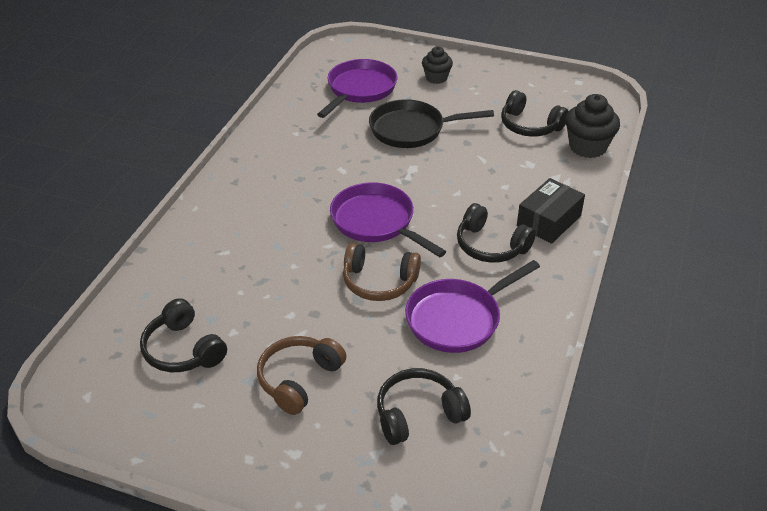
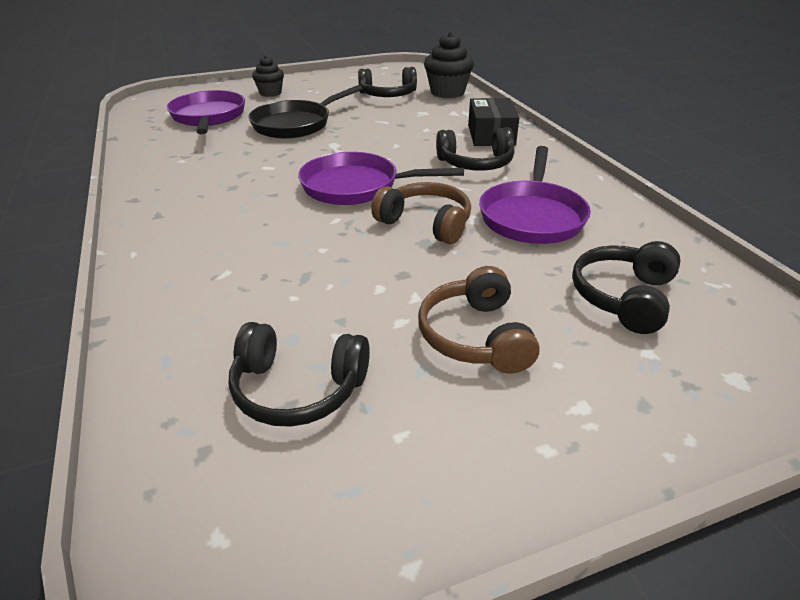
camera: 40 degrees left, 5 degrees down
brown headphones [343,243,421,301] -> brown headphones turned 120 degrees counterclockwise [371,182,471,244]

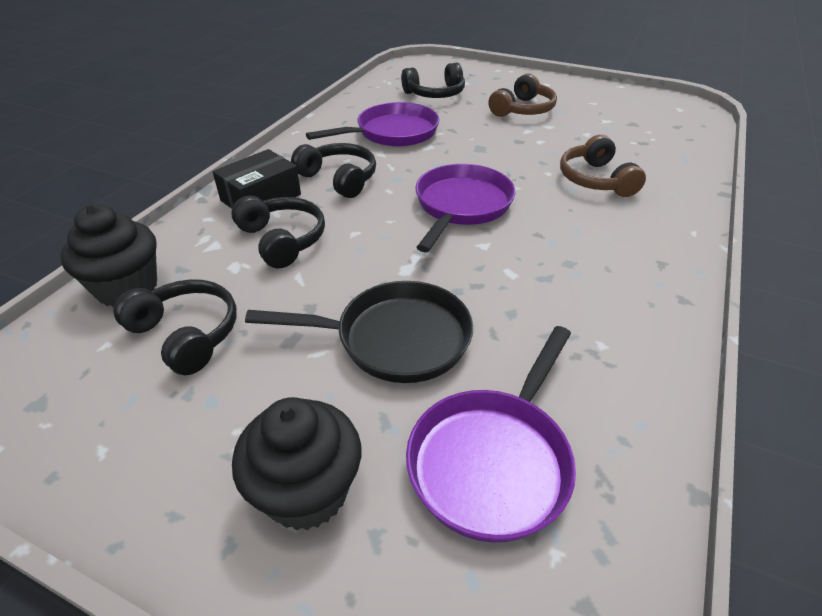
camera: 135 degrees left, 5 degrees up
black headphones [229,322,370,427] -> black headphones moved to [231,196,325,268]
black cupcake [252,56,284,97] -> black cupcake [232,397,361,531], size x1.57
purple pan [298,152,464,205] -> purple pan turned 120 degrees counterclockwise [415,164,515,252]
brown headphones [371,182,471,244] -> brown headphones moved to [560,135,646,197]

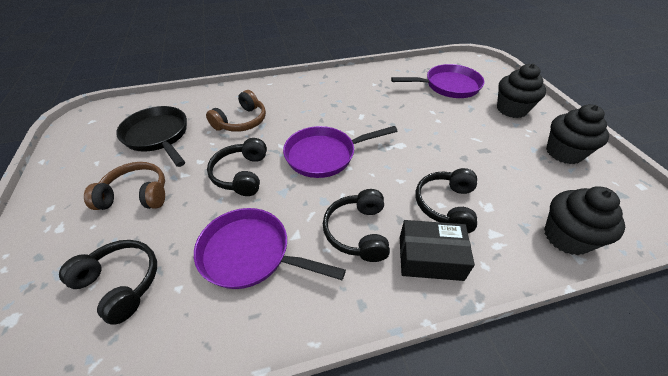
camera: 130 degrees left, 5 degrees up
black headphones [113,279,237,375] -> black headphones moved to [207,138,267,196]
black pan [245,281,473,383] -> black pan moved to [116,106,187,167]
none -> black cupcake [546,104,609,164]

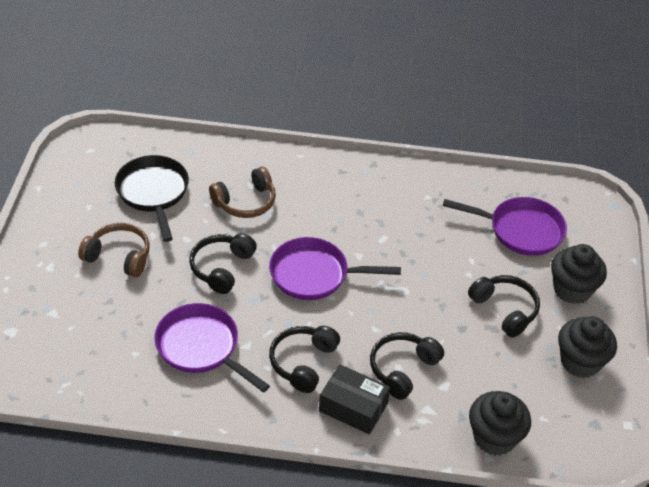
camera: 20 degrees right, 0 degrees up
black headphones [59,240,157,325] -> black headphones moved to [468,275,540,338]

